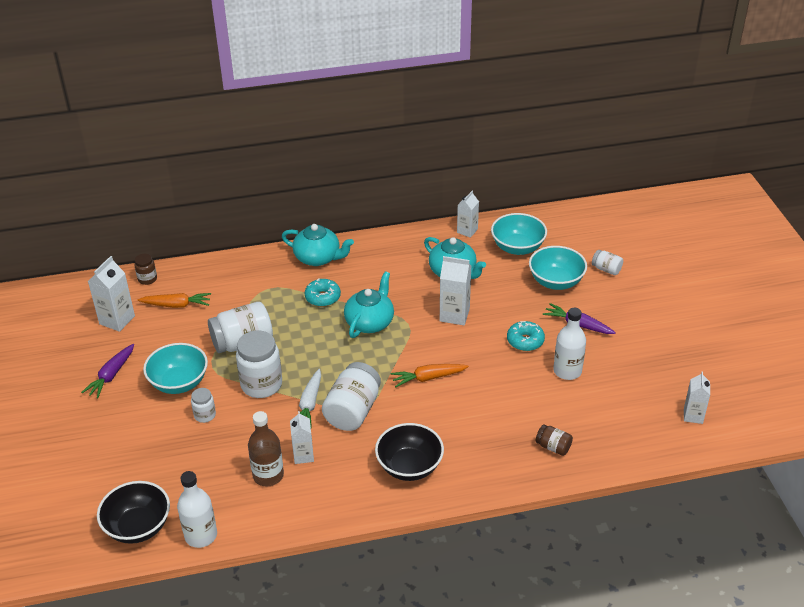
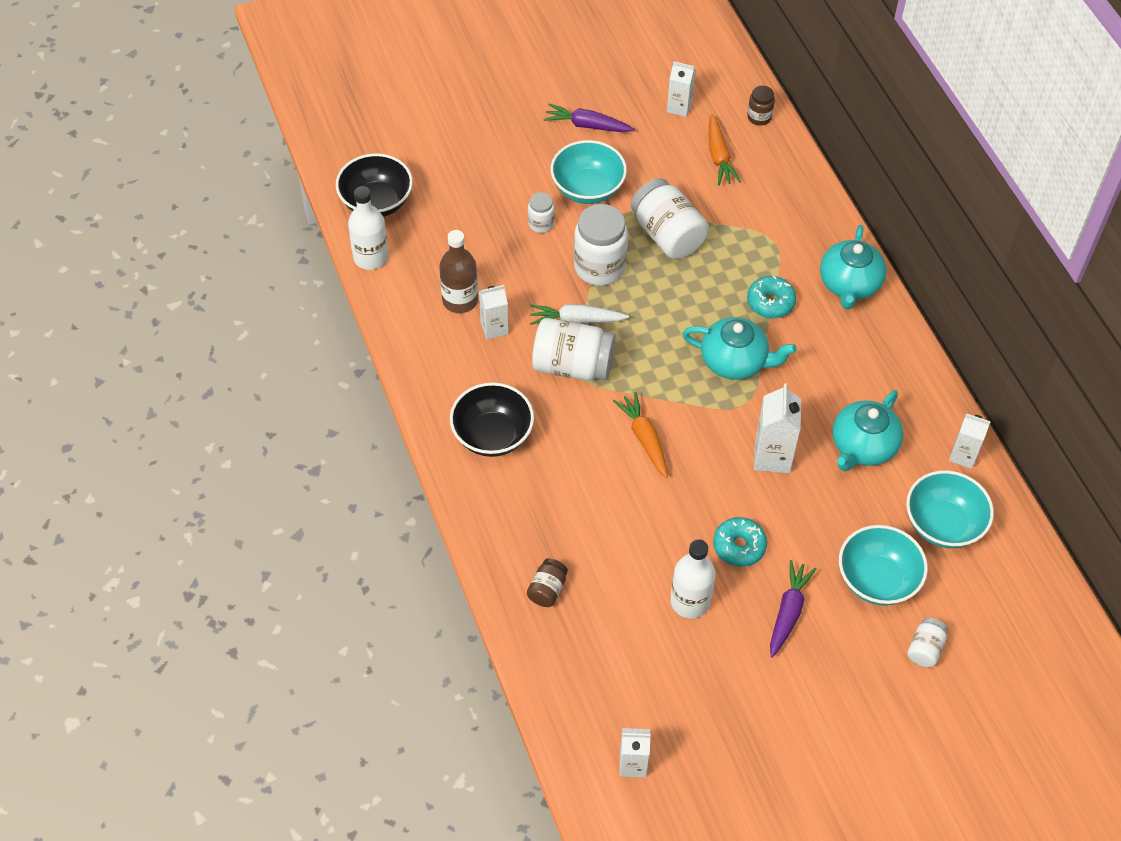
camera: 80 degrees right, 15 degrees up
white carton [88,256,135,332] -> white carton [667,61,696,117], size x0.67

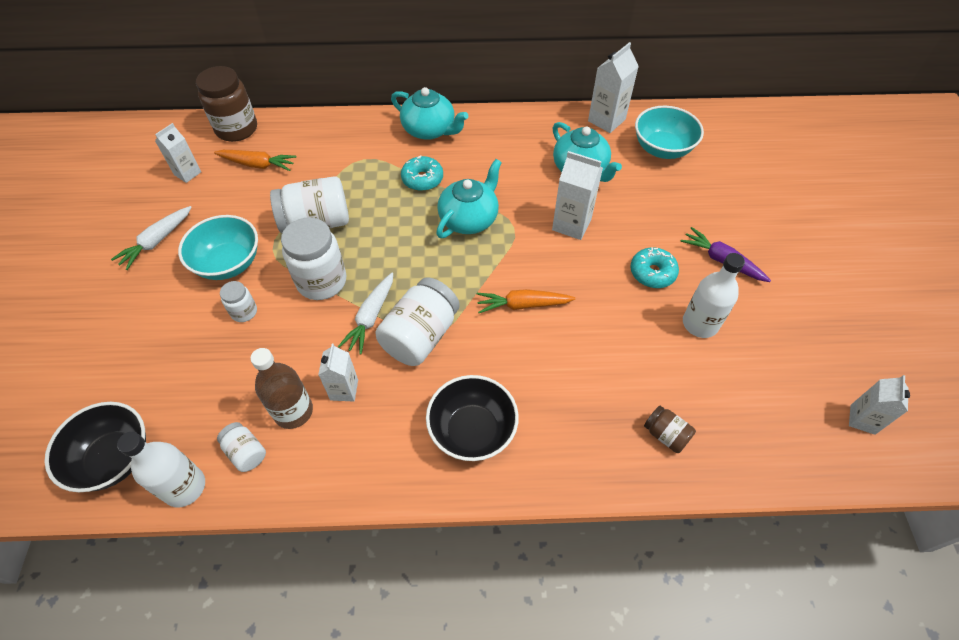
camera: 70 degrees left, 0 degrees up
purple carrot [543,104,635,132] -> white carrot [111,206,192,270]
brown jar [747,86,775,126] -> brown jar [196,66,257,142], size x1.96
turquoise bowl [839,525,928,606] -> none
white jar [907,618,948,667] -> white jar moved to [217,422,266,472]
white carton [949,413,991,469] -> white carton [588,42,639,133], size x1.50

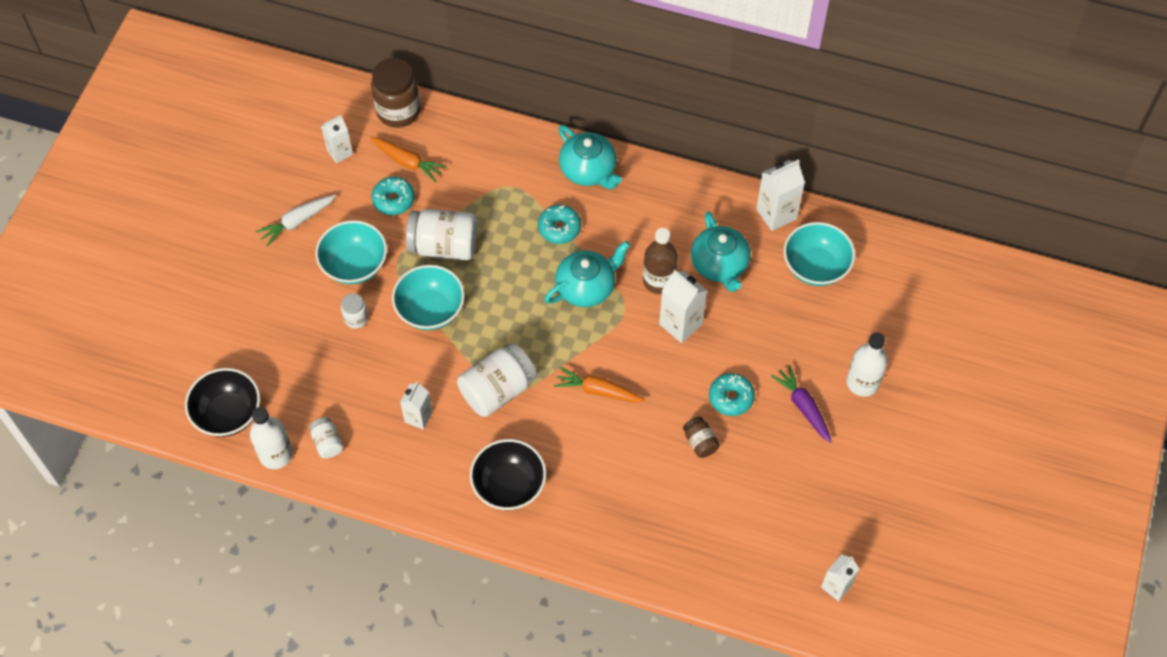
camera: 20 degrees right, 5 degrees up
brown bottle [250,348,313,429] -> brown bottle moved to [643,228,678,294]
white jar [281,218,346,300] -> turquoise bowl [392,265,465,330]
white carrot [338,273,393,355] -> none
brown jar [644,405,696,453] -> brown jar moved to [683,417,720,458]
white bottle [683,253,745,338] -> white bottle moved to [847,333,888,397]
none -> turquoise donut [371,177,415,215]

